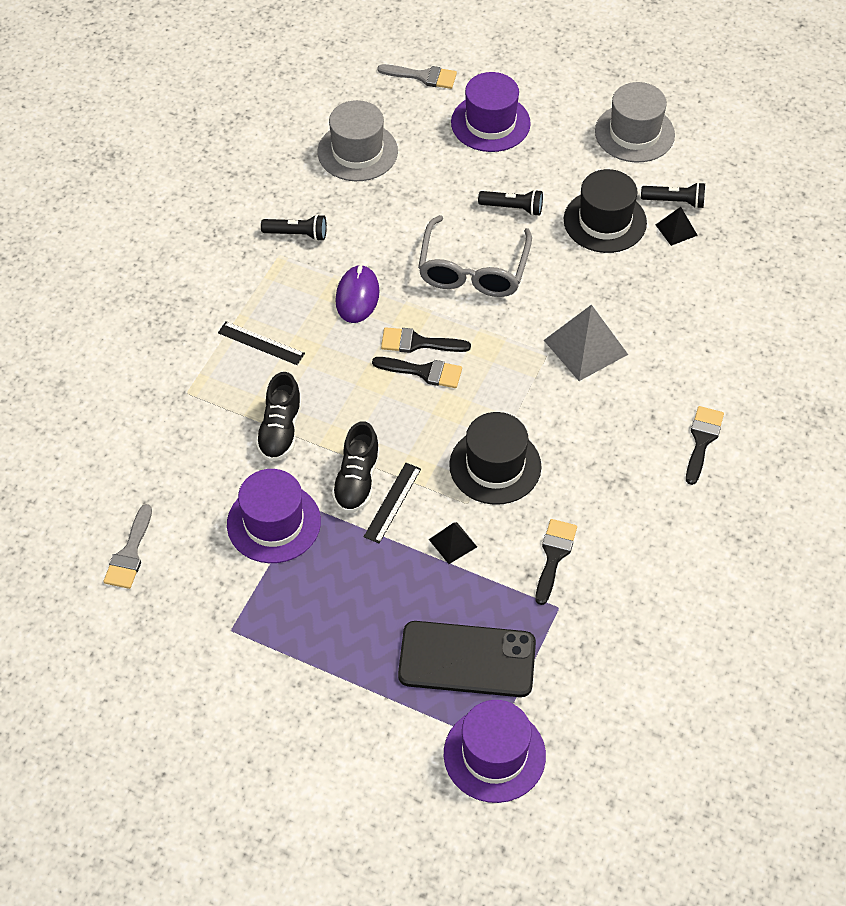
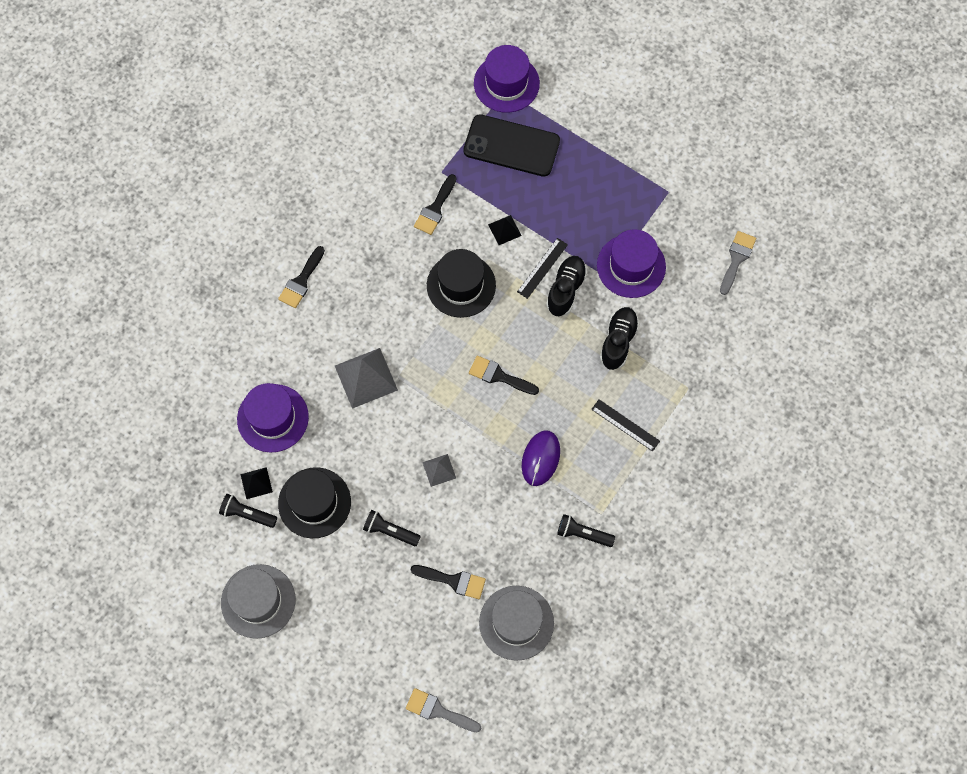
camera: 170 degrees left, 15 degrees up
black brush [381,327,471,353] -> black brush moved to [410,565,486,599]
grey glasses [418,215,532,297] -> grey pyramid [422,454,456,487]
purple hat [451,72,531,152] -> purple hat moved to [237,383,309,453]

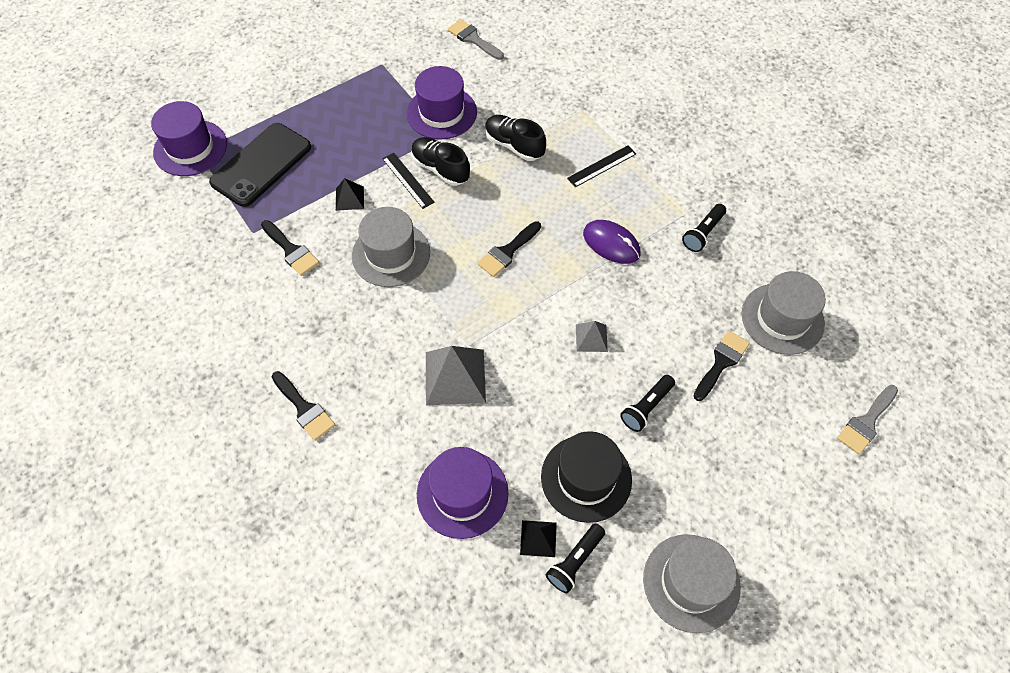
camera: 70 degrees left, 10 degrees down
black hat [427,249,496,318] -> grey hat [352,207,430,287]

